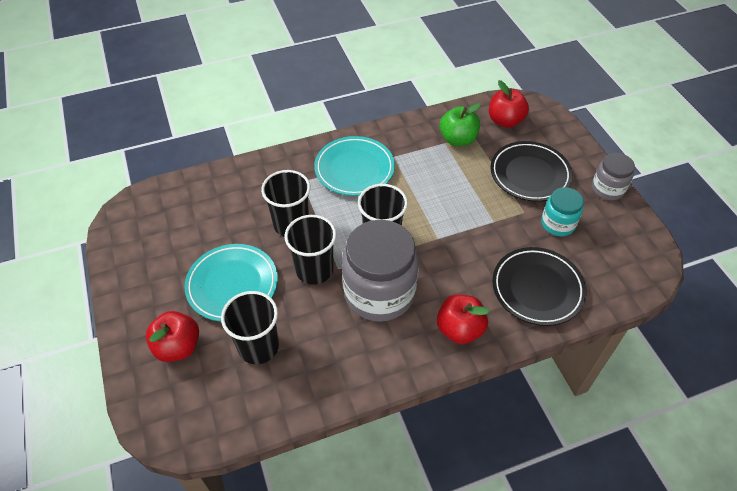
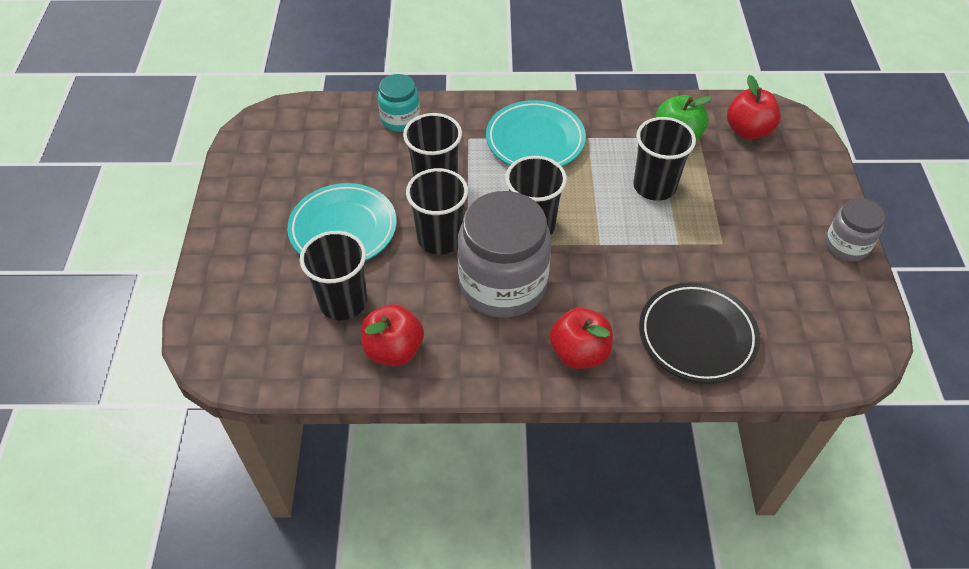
camera: 20 degrees right, 0 degrees up
red apple [146,311,199,362] -> red apple moved to [361,304,424,366]
black plate [490,141,573,202] -> none
turquoise jar [541,187,584,236] -> turquoise jar moved to [378,74,420,132]
none -> black cup [633,117,696,201]

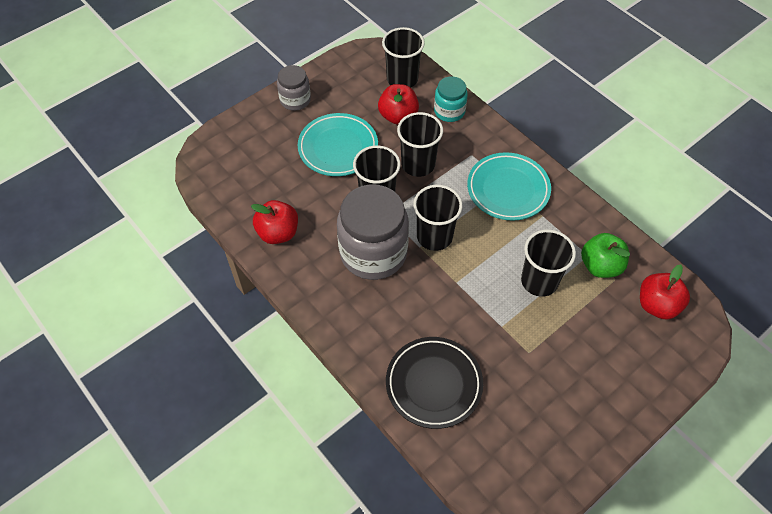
camera: 50 degrees right, 5 degrees up
black cup [300,231,367,320] -> black cup moved to [382,27,425,88]
red apple [550,307,613,369] -> red apple moved to [378,84,419,125]
grey jar [825,198,885,261] -> grey jar moved to [277,65,311,111]

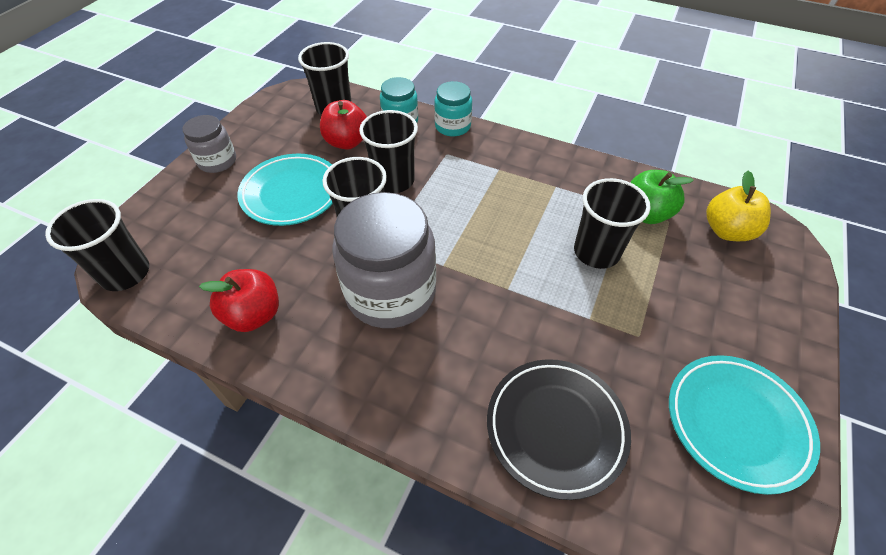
camera: 25 degrees left, 5 degrees down
black cup [413,185,463,251] -> black cup moved to [45,199,149,291]
turquoise plate [467,152,551,221] -> turquoise plate moved to [669,355,820,495]
red apple [640,264,690,320] -> yellow apple [706,171,771,241]
none -> turquoise jar [434,81,472,136]

